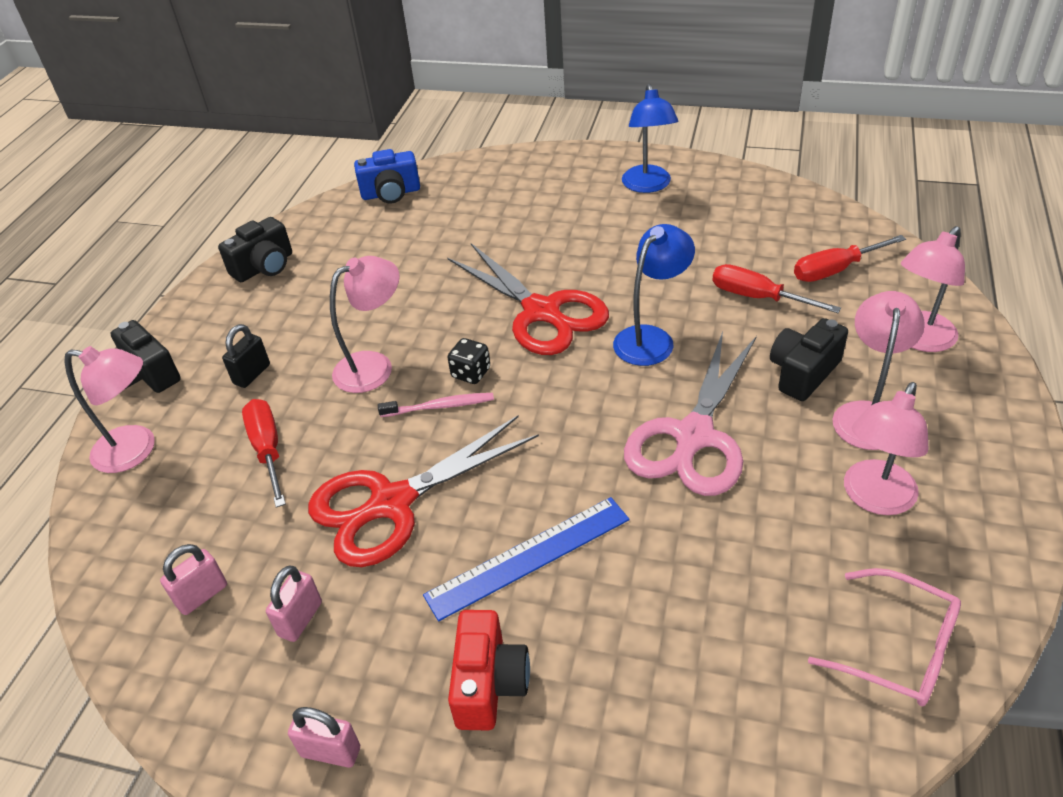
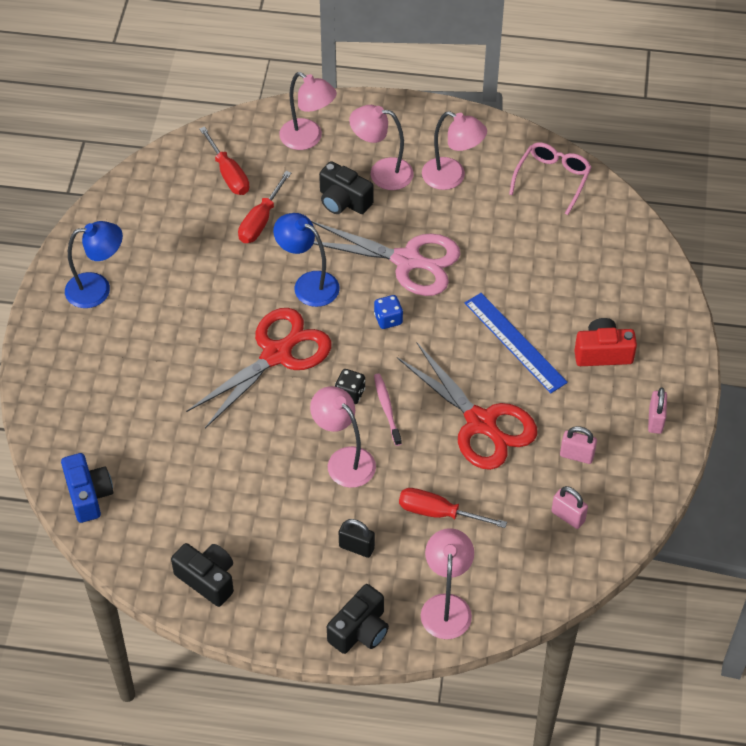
camera: 100 degrees left, 10 degrees up
red screwdriver [242,399,286,508] -> red screwdriver turned 45 degrees clockwise [399,488,507,528]
none -> blue dice [374,295,403,329]

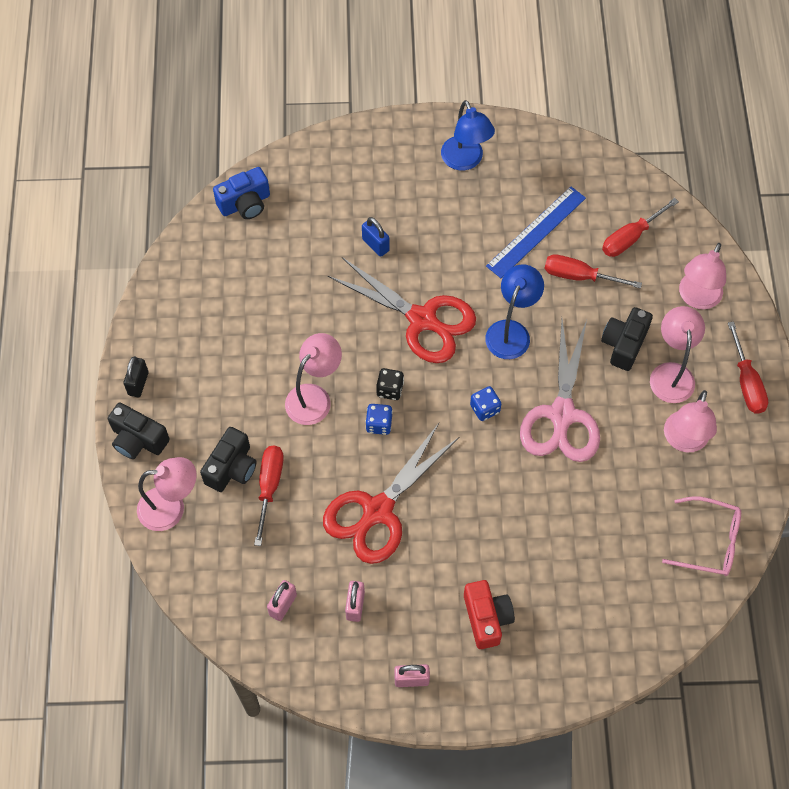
camera: 80 degrees right, 10 degrees up
black camera [171,543,234,607] -> black camera moved to [200,427,257,492]
black padlock [339,519,375,558] -> black padlock moved to [123,356,149,397]
pink toothbrush [374,374,402,446] -> blue dice [365,404,393,435]
blue ruler [465,293,568,393] -> blue ruler moved to [486,187,586,278]
none -> blue padlock [362,217,390,257]
none -> red screwdriver [728,322,768,414]

